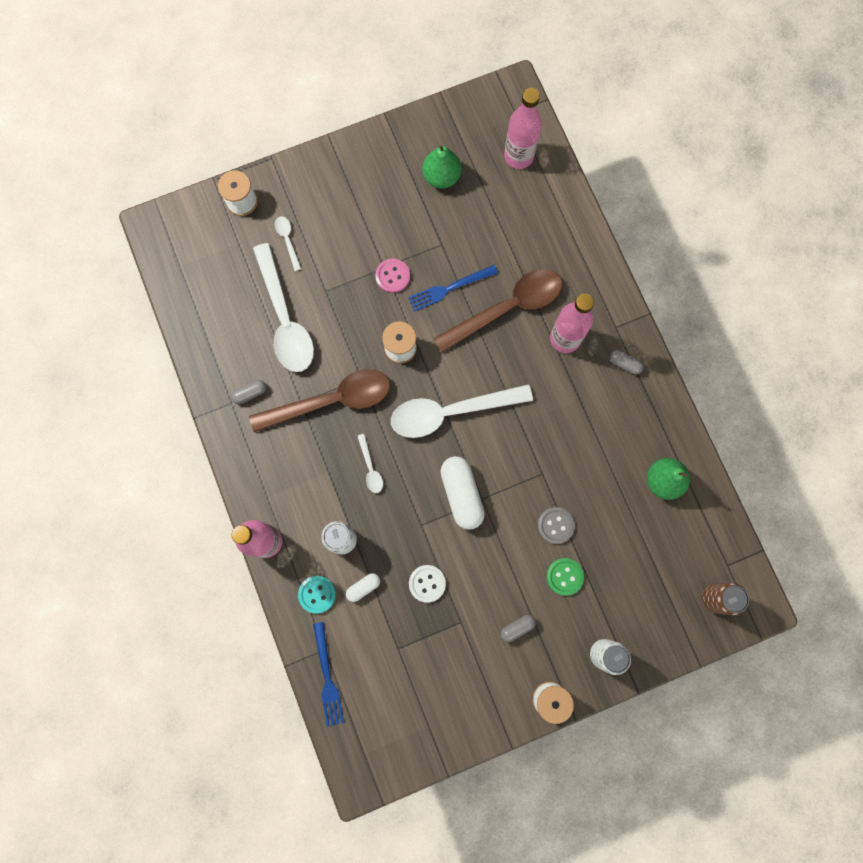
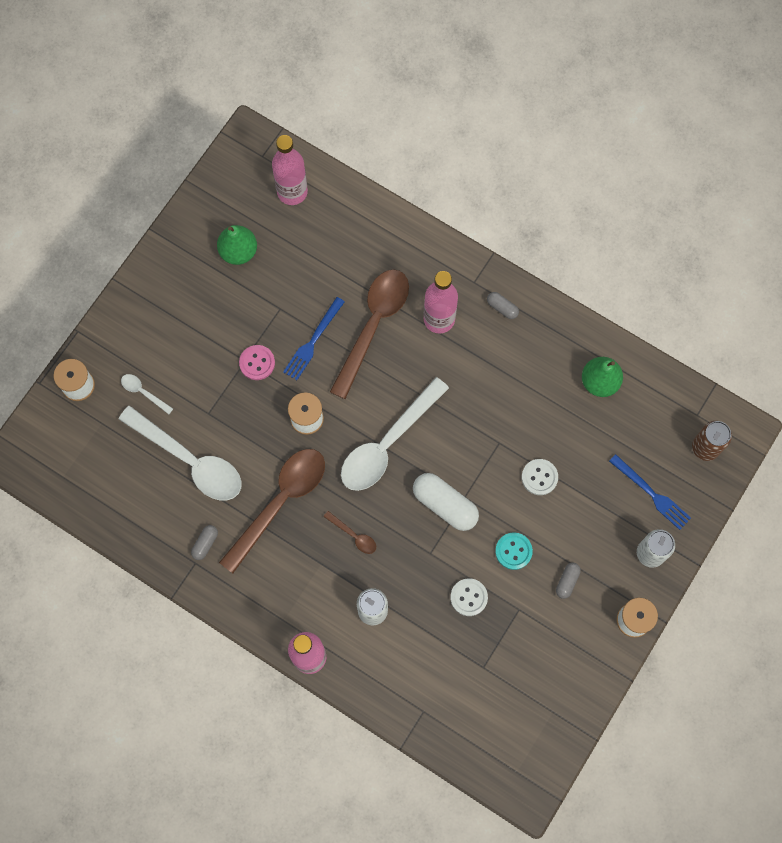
camera: 35 degrees left, 5 degrees down
turquoise button [298,576,336,613] -> turquoise button moved to [495,533,533,570]
blue fork [313,622,344,727] -> blue fork moved to [609,454,691,530]
white capsule [346,573,380,602] -> none
white spoon [357,434,383,493] -> brown spoon [323,511,376,554]
grey button [538,507,575,544] -> white button [522,459,558,495]
green button [546,558,584,596] -> none
grey capsule [609,350,644,375] -> grey capsule turned 45 degrees clockwise [487,292,519,319]

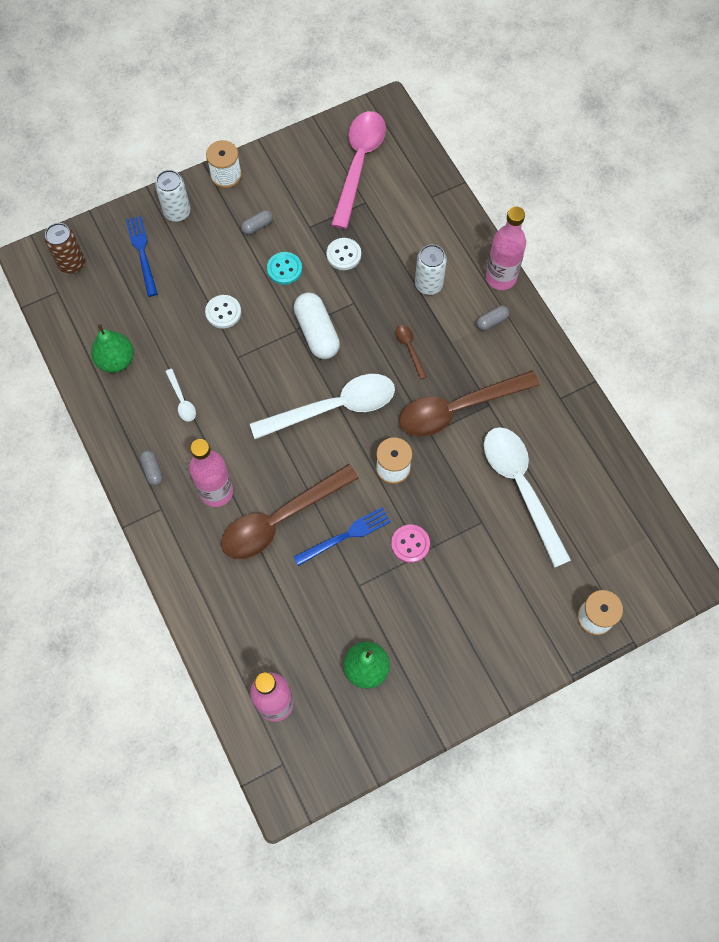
camera: 150 degrees left, 5 degrees down
white spoon [121,374,173,414] -> white spoon moved to [165,369,196,422]
grey capsule [191,525,218,560] -> grey capsule moved to [476,305,509,331]
none -> pink spoon [331,111,386,229]

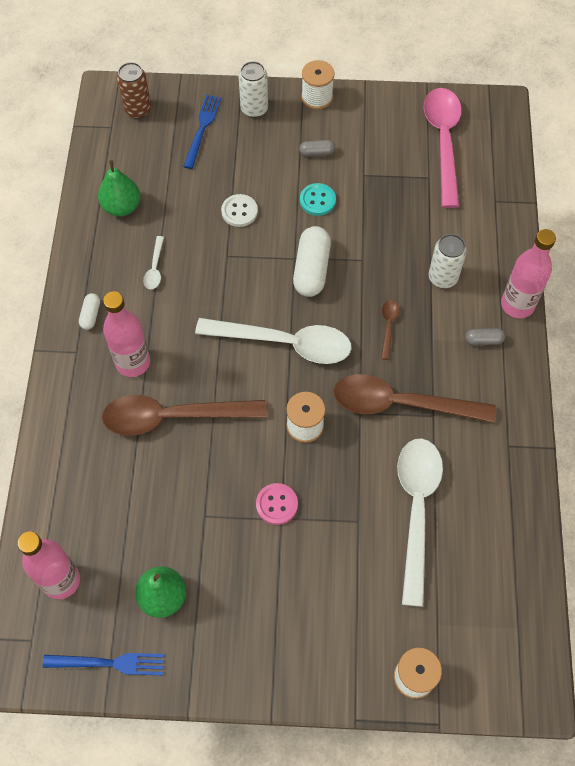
camera: 30 degrees right, 5 degrees down
grey capsule [140,450,163,486] -> white capsule [79,293,100,330]
blue fork [294,507,391,566] -> blue fork moved to [43,653,165,675]
white button [326,238,361,270] -> none
pink spoon [331,111,386,229] -> pink spoon turned 45 degrees counterclockwise [424,88,462,208]

